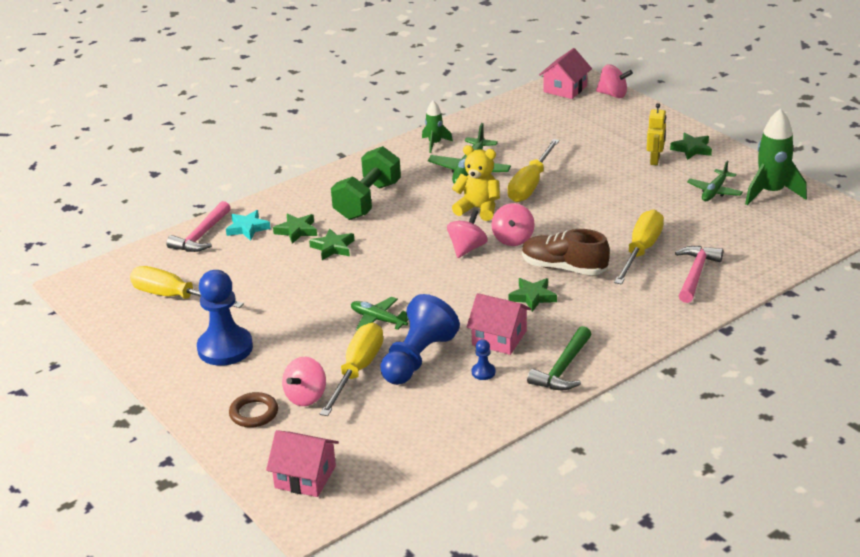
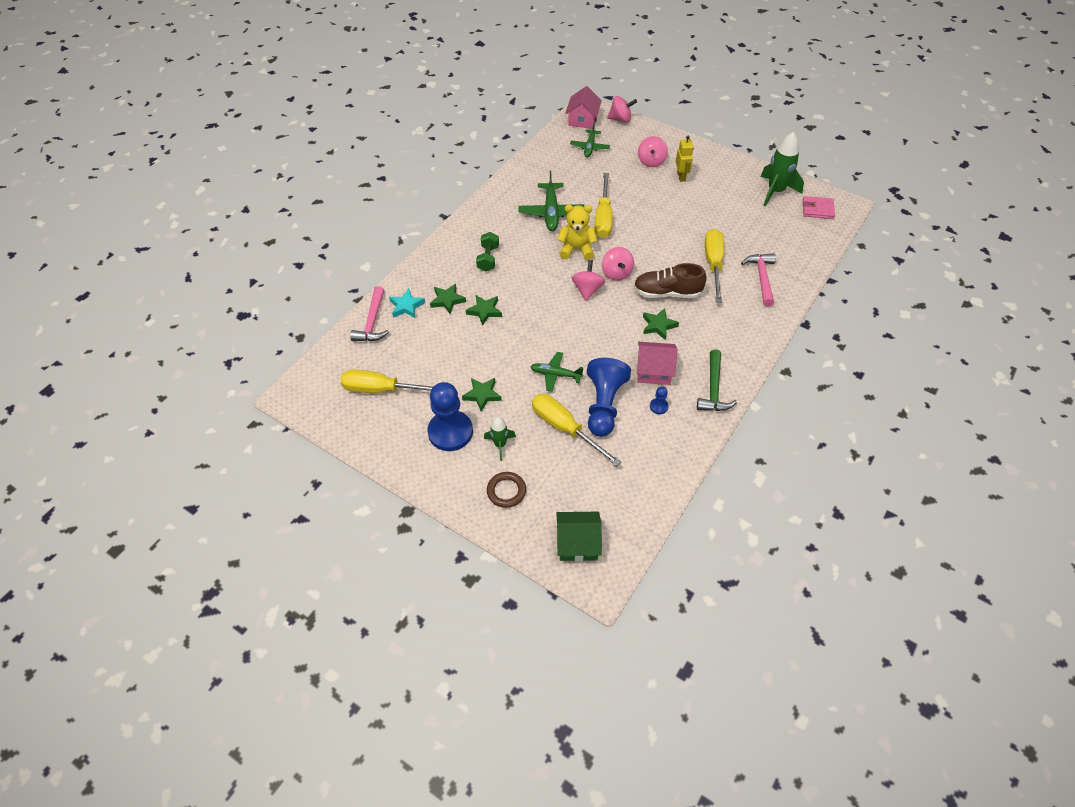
camera: 20 degrees left, 20 degrees up
pink house [266,430,339,497] -> green house [556,512,602,561]
pink spinning top [282,357,326,406] -> pink spinning top moved to [638,136,668,167]
yellow screwdriver [320,323,383,416] -> yellow screwdriver turned 45 degrees counterclockwise [532,394,621,466]
green dumbbell [331,146,401,220] -> green dumbbell [476,232,499,272], size x0.58
green rocket [422,100,453,153] -> green rocket moved to [484,417,516,461]
green star [670,133,712,160] -> green star moved to [462,378,502,412]
green plane [687,160,743,201] -> green plane moved to [570,123,610,157]
none -> pink wallet [802,196,835,219]

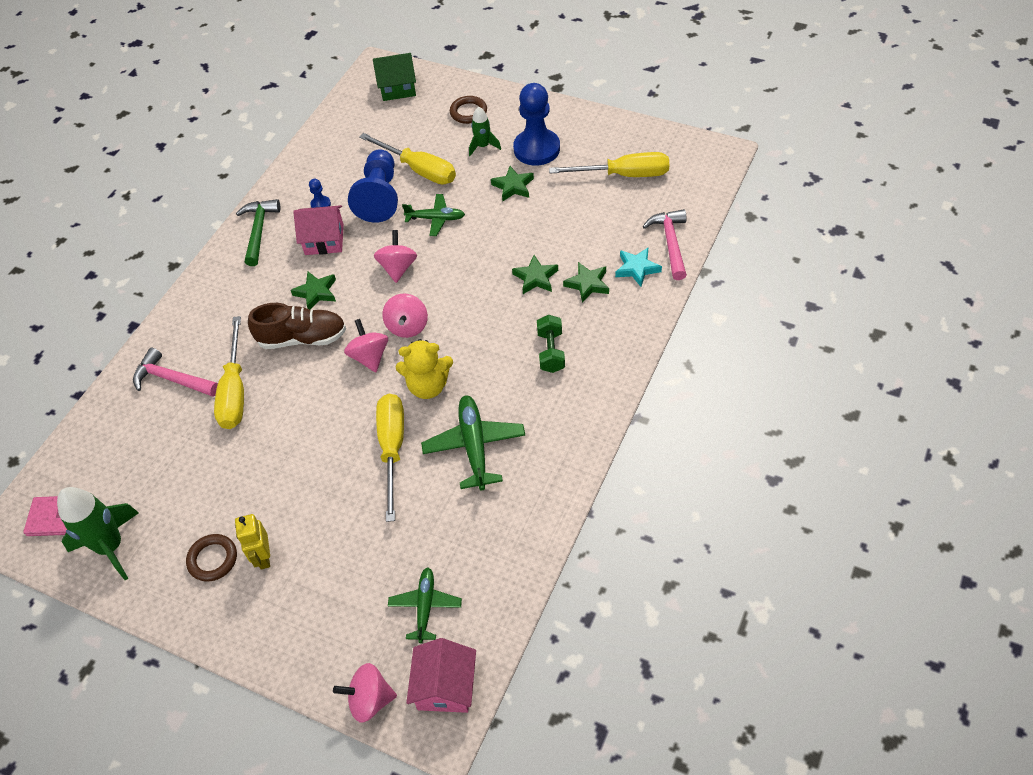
camera: 175 degrees right, 0 degrees up
pink spinning top [638,136,668,167] -> pink spinning top moved to [374,230,417,283]
pink hammer [741,254,776,306] -> pink hammer turned 120 degrees clockwise [133,348,218,397]
none -> brown ring [186,534,237,581]

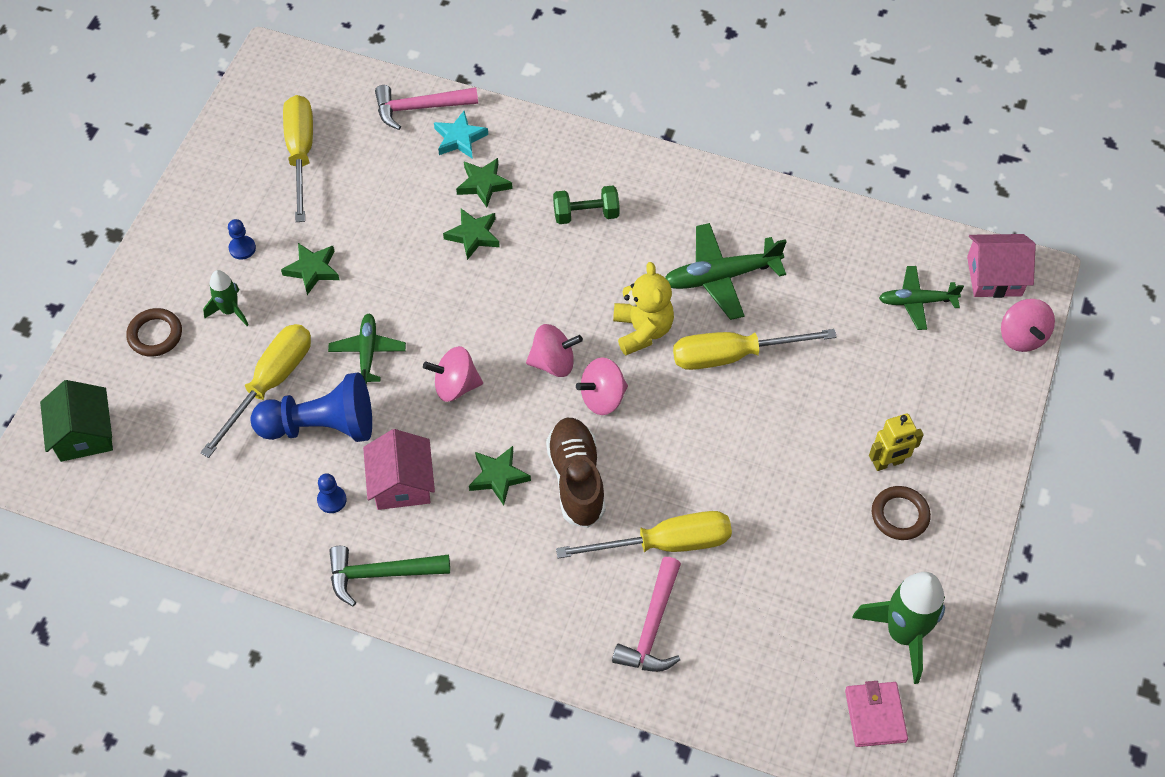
camera: 100 degrees left, 5 degrees up
blue pawn [513,83,560,166] -> blue pawn [228,219,256,260], size x0.42

